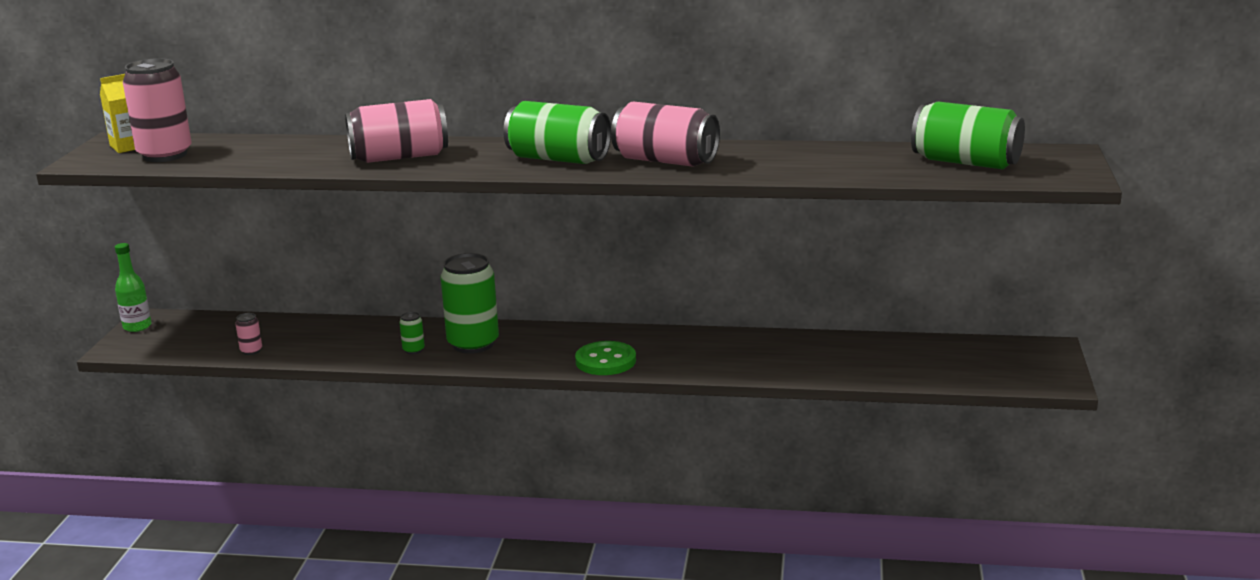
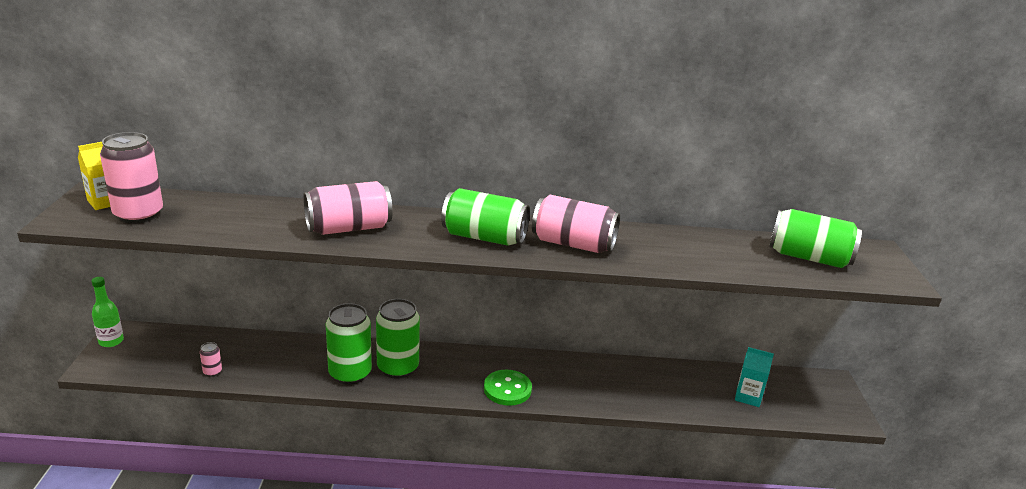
camera: 10 degrees left, 5 degrees up
green can [399,312,425,354] -> green can [326,303,372,385], size x2.36
none -> turquoise carton [735,347,774,407]

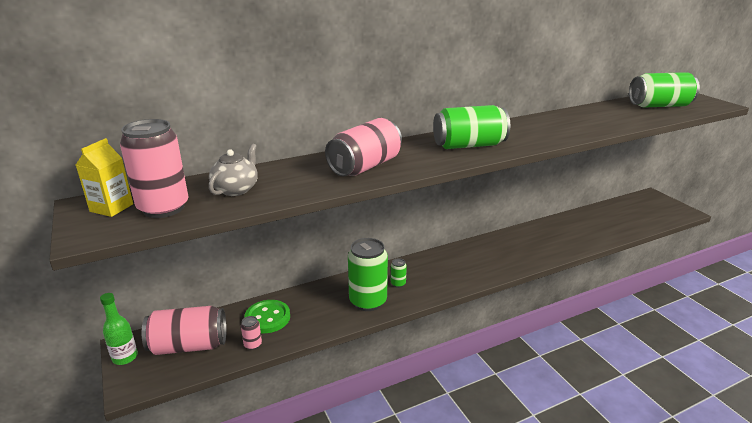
camera: 25 degrees left, 0 degrees up
green can [376,299,420,379] -> green can [391,258,407,288], size x0.42
green button [484,370,532,406] -> green button moved to [244,300,290,333]
pink can [532,195,620,253] -> pink can moved to [142,306,227,355]
turquoise carton [735,347,774,407] -> none
none -> grey teapot [209,143,258,196]

